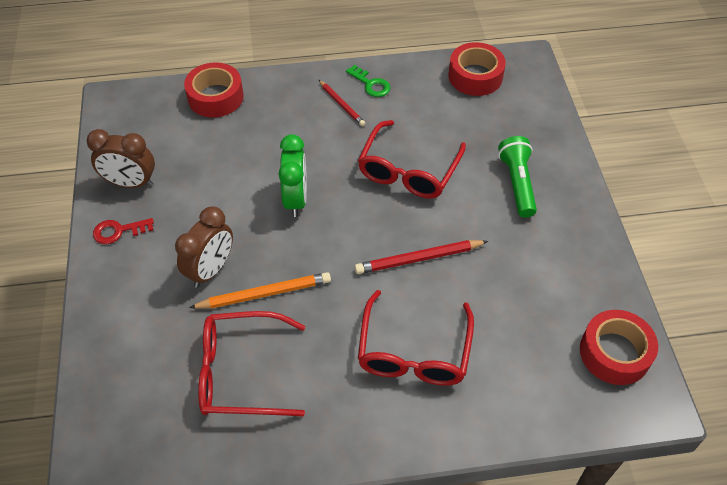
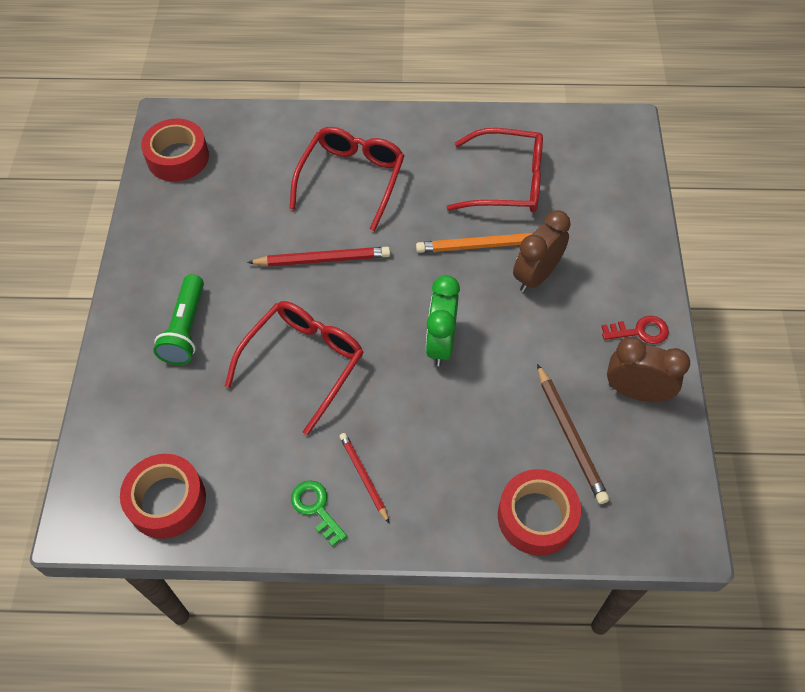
camera: 170 degrees left, 5 degrees up
none -> brown pencil [537,364,609,504]

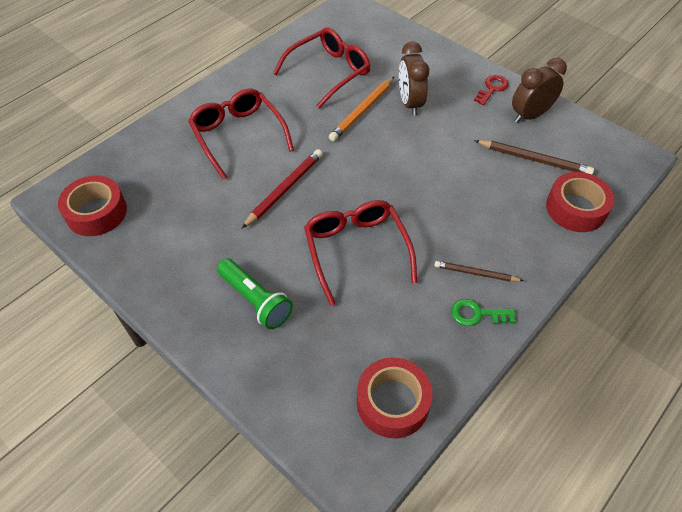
camera: 50 degrees left, 5 degrees down
red pencil [339,433,390,524] -> brown pencil [434,261,524,282]
green clock [426,275,460,366] -> none

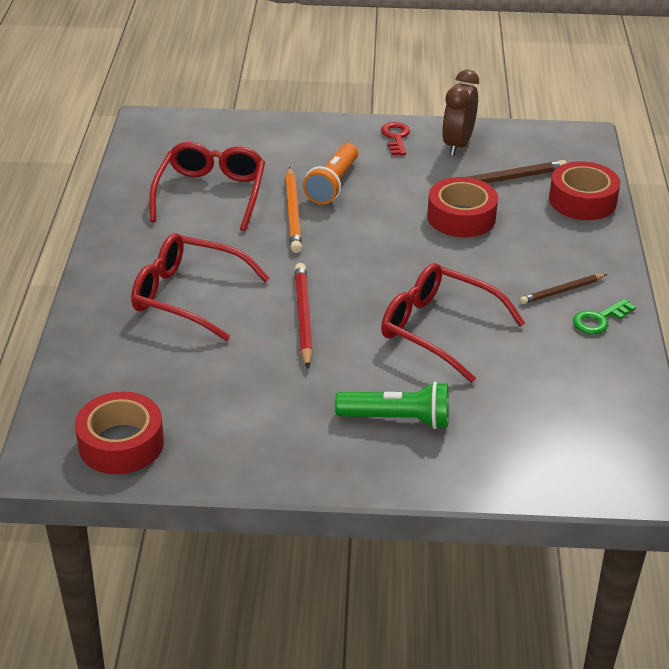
camera: 40 degrees left, 15 degrees down
red tape [357,357,432,438] -> red tape moved to [427,177,498,237]
brown clock [399,41,429,116] -> orange flashlight [303,143,358,205]

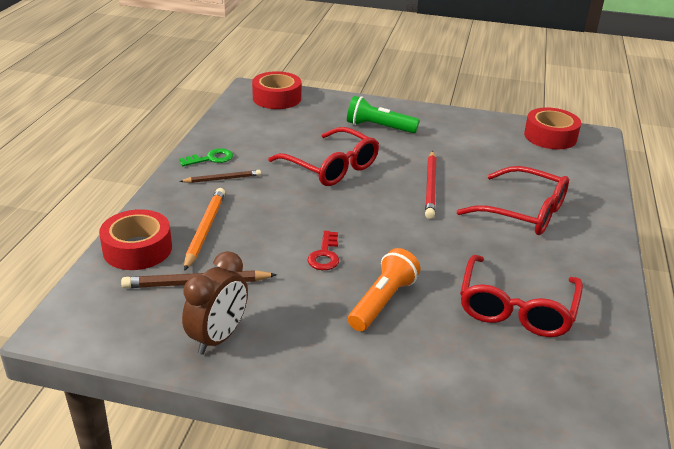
camera: 170 degrees left, 5 degrees down
orange pencil [285,167,302,253] -> orange pencil moved to [184,188,225,271]
red key [381,122,410,155] -> red key moved to [307,231,339,270]
red tape [427,177,498,237] -> red tape moved to [252,71,301,109]

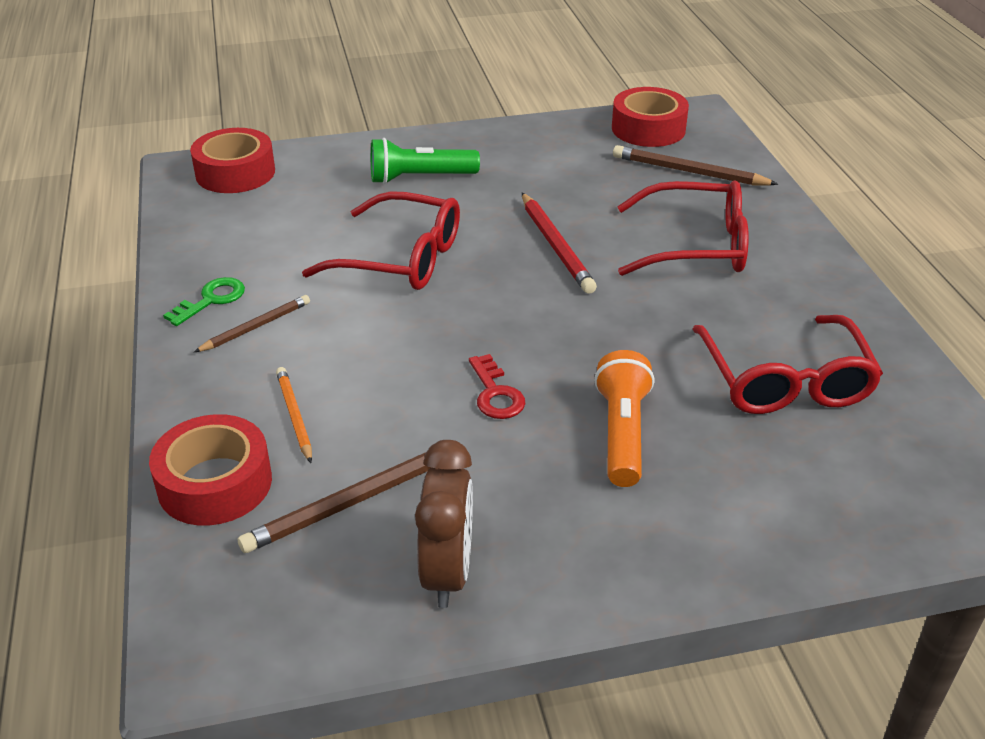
camera: 25 degrees left, 5 degrees up
orange pencil [184,188,225,271] -> orange pencil [276,367,312,463], size x0.65
none -> brown pencil [613,145,778,185]

